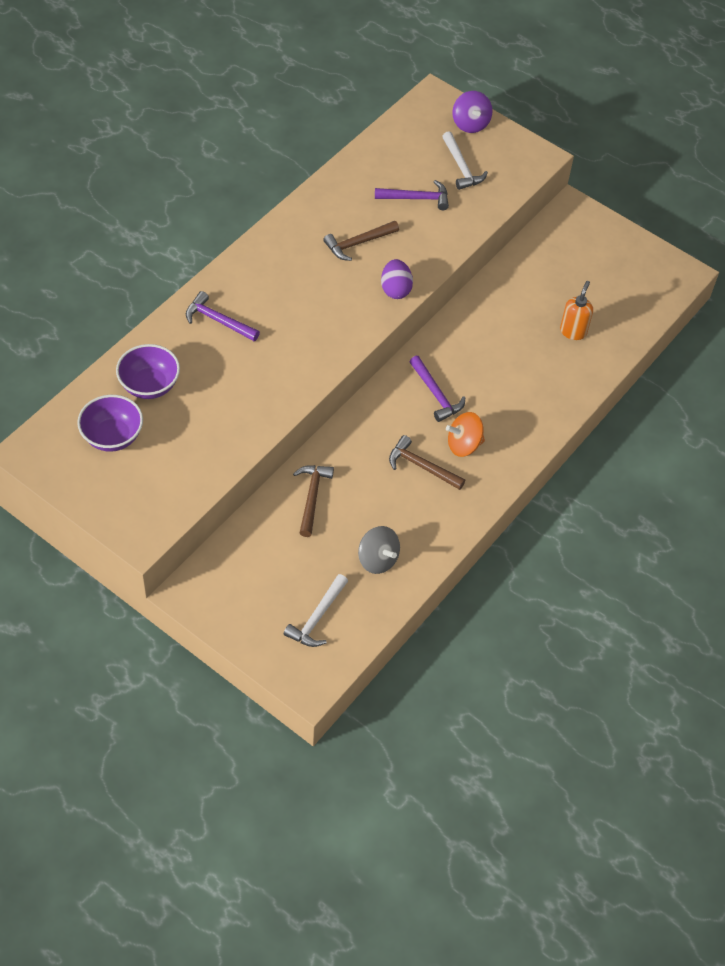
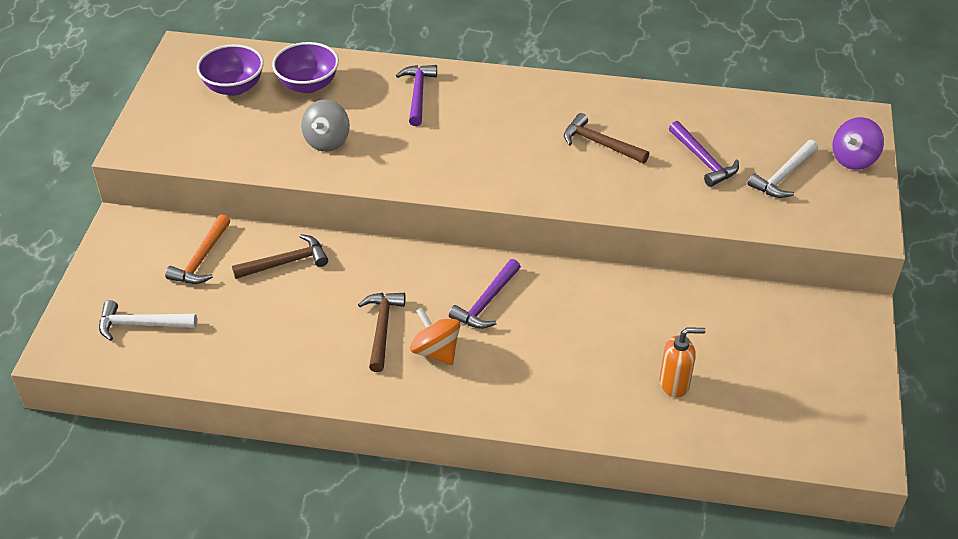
camera: 65 degrees right, 10 degrees down
grey spinning top [358,526,400,574] -> grey spinning top moved to [301,99,350,152]
purple egg [381,259,413,299] -> none
none -> orange hammer [165,214,230,284]

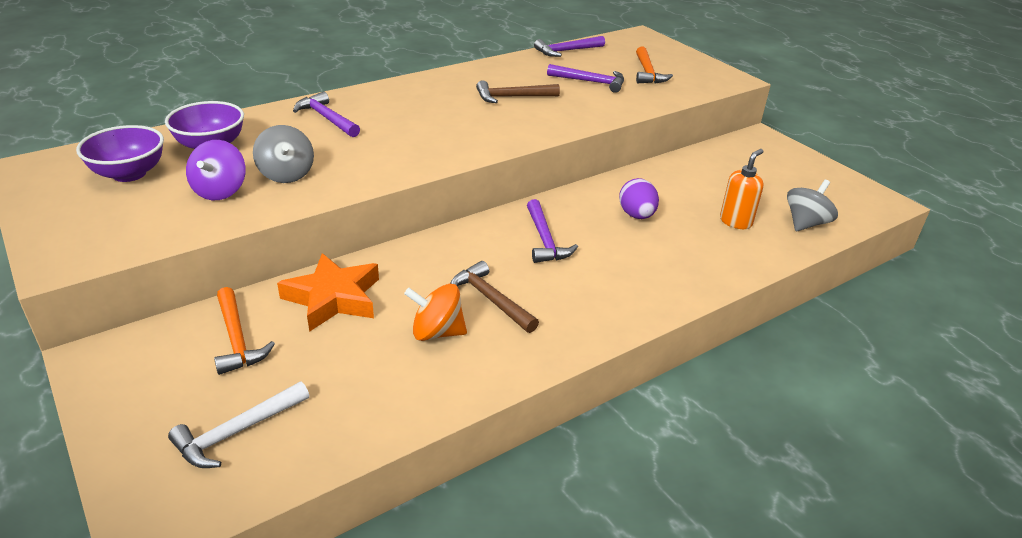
camera: 45 degrees left, 10 degrees down
brown hammer [232,234,328,279] -> orange star [277,253,379,332]
orange spinning top [410,307,460,365] -> orange spinning top moved to [404,284,467,341]
white hammer [748,140,818,198] -> orange hammer [636,46,673,83]
purple spinning top [832,117,884,170] -> purple spinning top moved to [186,140,246,200]
none -> purple hammer [534,36,605,57]
none -> purple egg [619,178,659,219]
none -> grey spinning top [787,180,838,231]

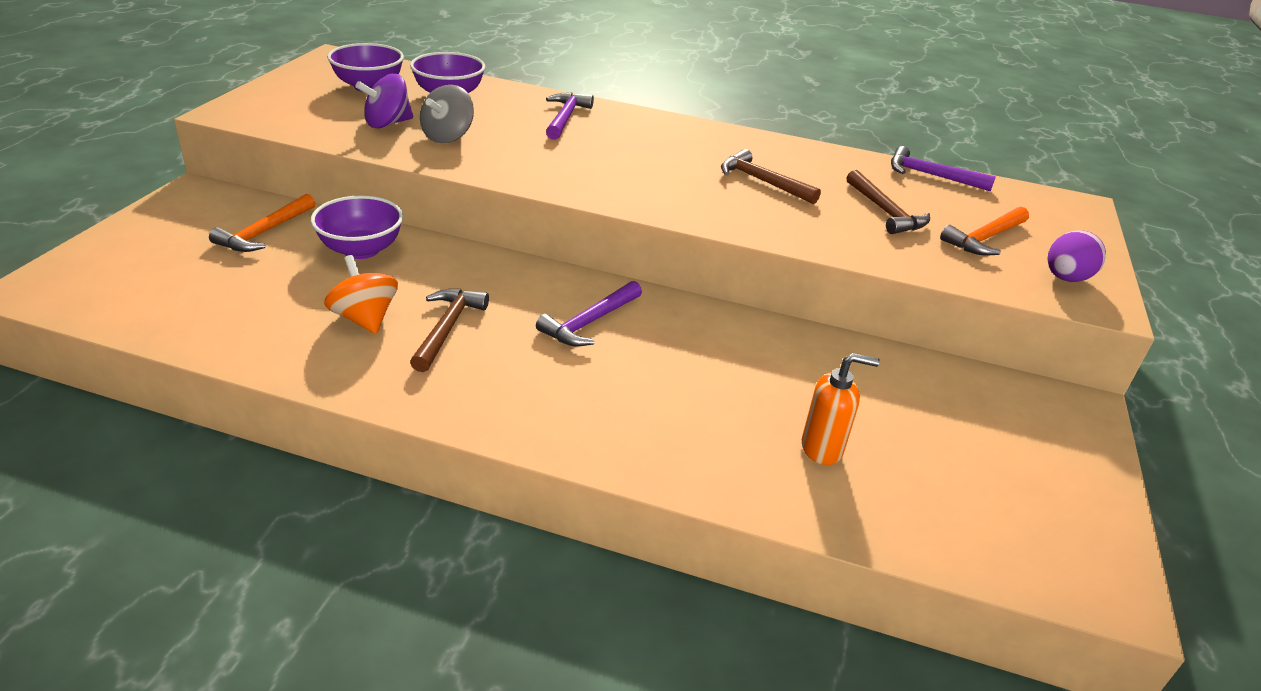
camera: 50 degrees right, 0 degrees up
white hammer [168,382,309,468] -> none
orange star [277,253,379,332] -> purple bowl [311,195,403,259]
purple hammer [547,64,624,93] -> brown hammer [847,170,930,234]
purple egg [619,178,659,219] -> purple egg moved to [1047,231,1106,282]
grey spinning top [787,180,838,231] -> none

